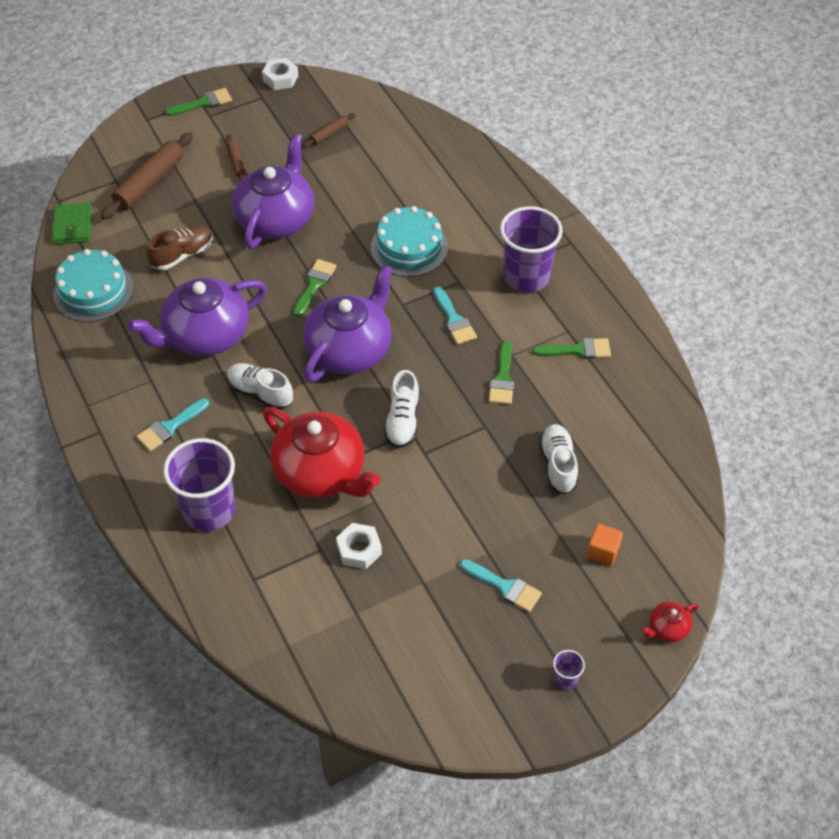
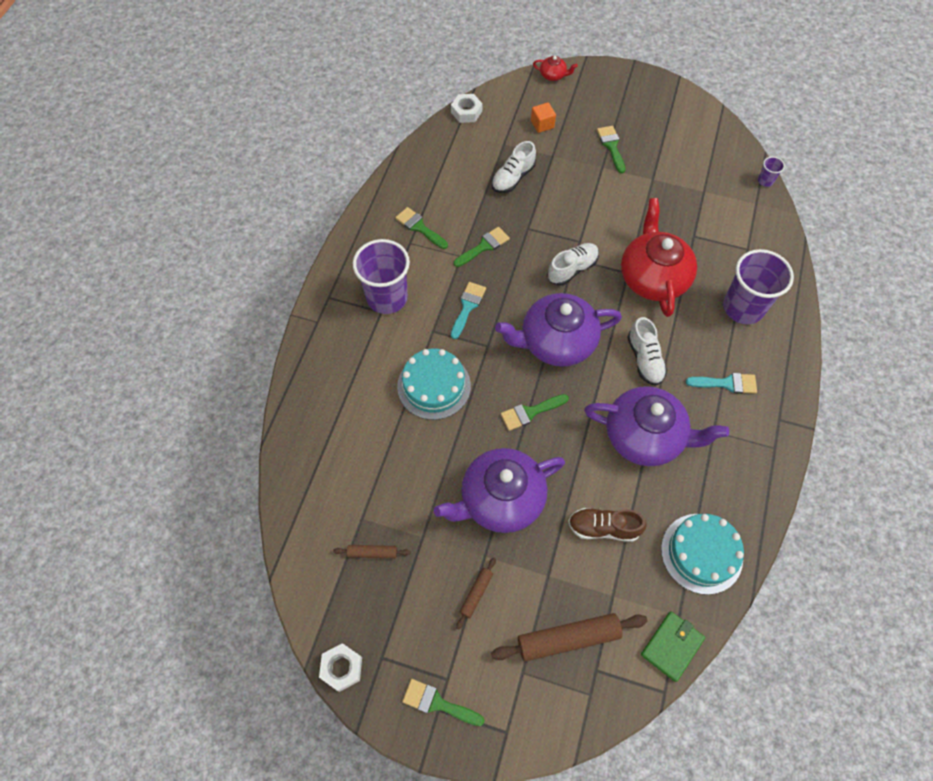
camera: 135 degrees left, 10 degrees up
white nut [336,523,382,569] -> white nut moved to [451,94,482,123]
turquoise brush [460,559,542,612] -> green brush [597,126,625,173]
purple cup [553,650,585,690] -> purple cup moved to [758,157,785,187]

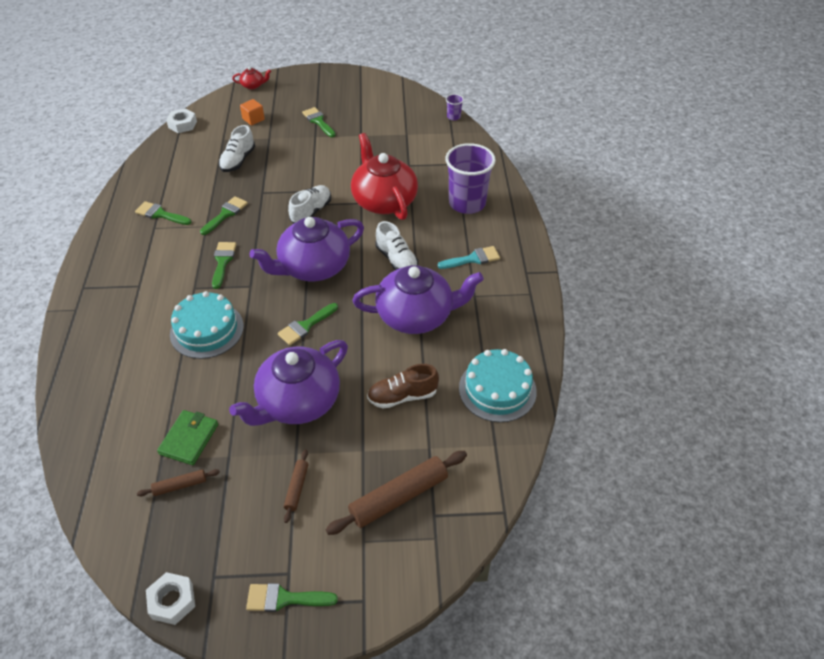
camera: 20 degrees left, 15 degrees down
purple cup [353,239,410,314] -> none
turquoise brush [451,282,486,339] -> green brush [212,242,236,289]
green wallet [641,611,705,682] -> green wallet moved to [157,410,218,465]

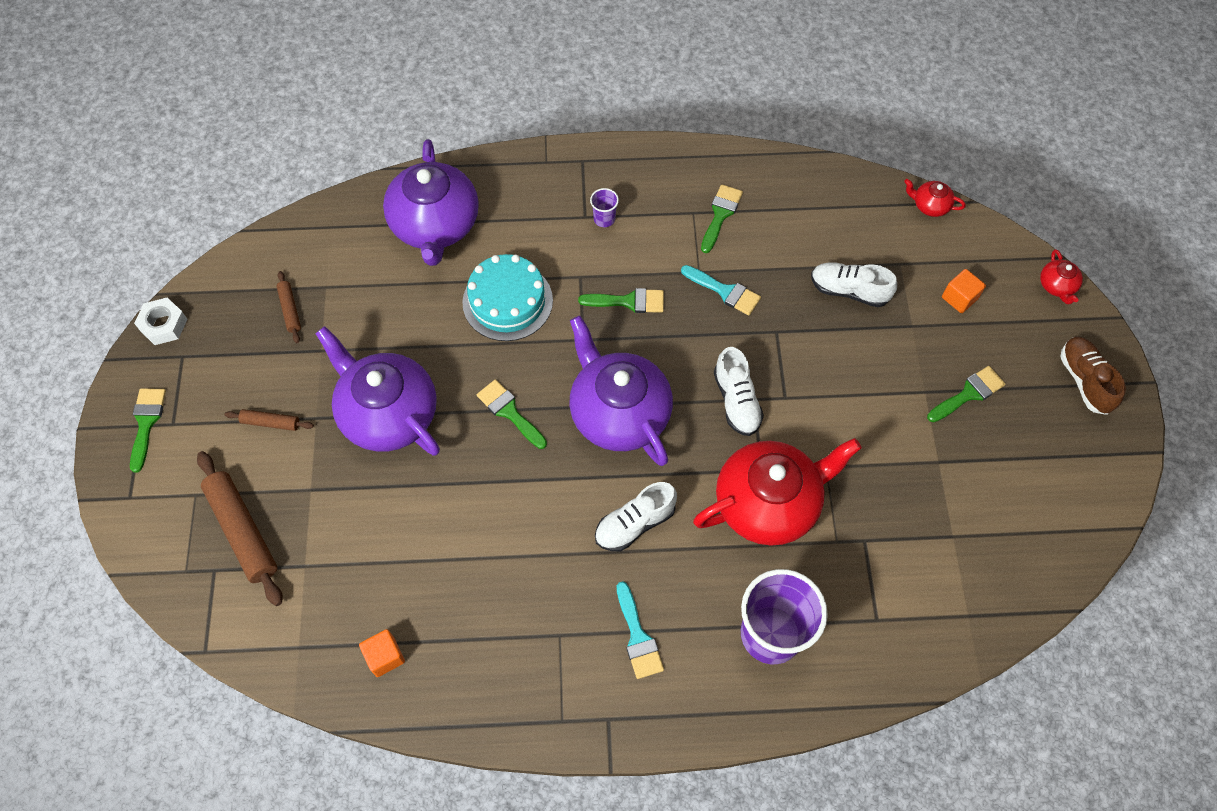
camera: 90 degrees right, 15 degrees up
green wallet [157,410,218,465] -> none
white nut [166,109,197,133] -> red teapot [904,179,966,217]
green brush [200,196,248,235] -> turquoise brush [681,265,761,315]
white shoe [288,185,331,224] -> white shoe turned 45 degrees clockwise [714,347,764,436]
purple teapot [352,265,484,334] -> purple teapot moved to [383,139,479,266]
brown shoe [367,364,439,409] -> brown shoe moved to [1060,337,1126,415]
purple cup [446,94,464,120] -> purple cup moved to [590,188,619,227]
turquoise cake [459,349,537,422] -> orange cube [359,629,405,677]

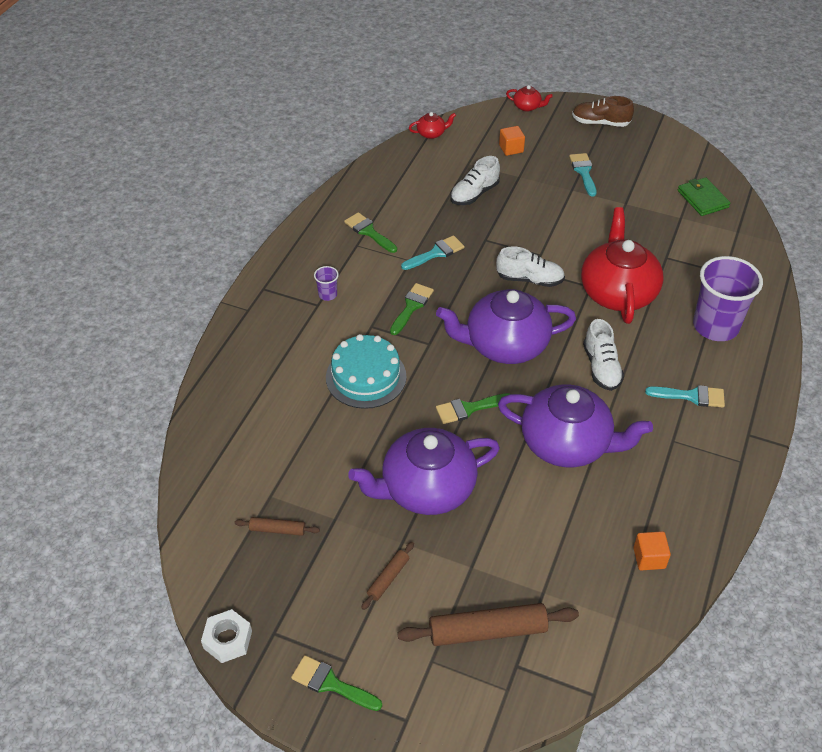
camera: 65 degrees left, 15 degrees down
purple teapot [383,139,479,266] -> purple teapot moved to [498,384,653,467]
red teapot [904,179,966,217] -> red teapot turned 150 degrees counterclockwise [409,112,456,139]
green brush [927,366,1005,422] -> turquoise brush [569,153,597,197]
none -> green wallet [678,177,730,216]

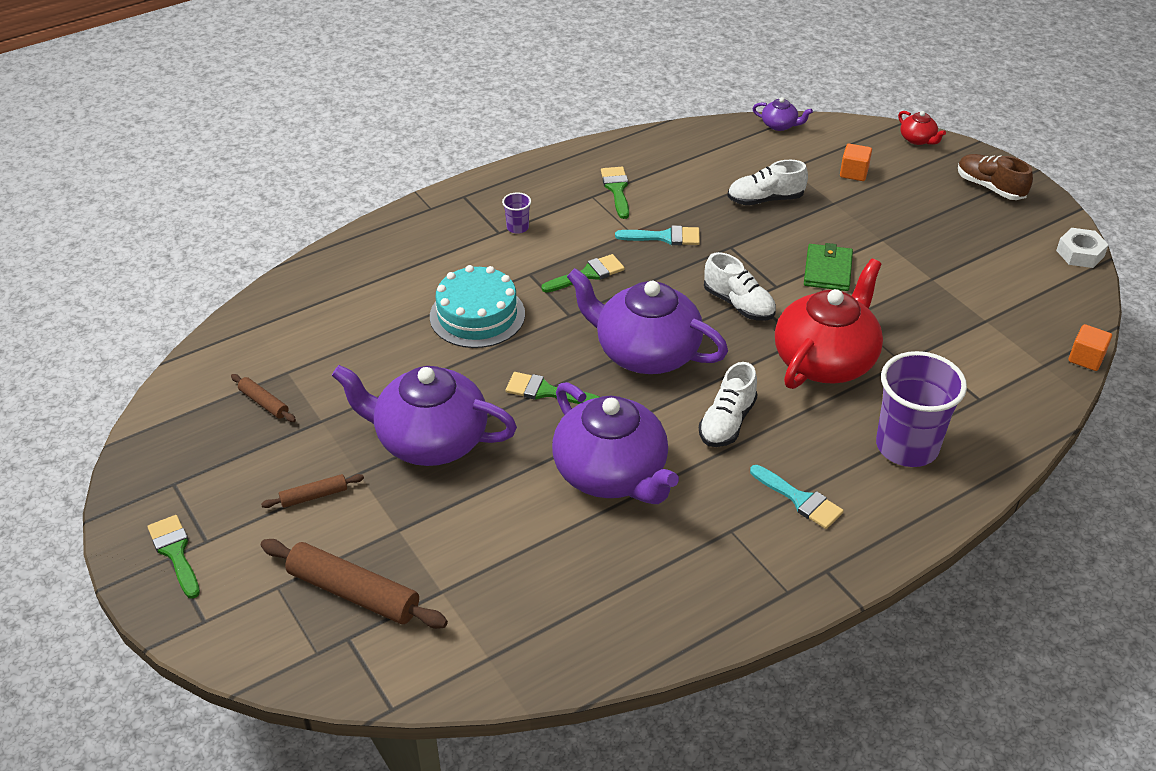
camera: 35 degrees right, 5 degrees down
white nut [201,609,252,663] -> white nut moved to [1056,228,1109,268]
red teapot [409,112,456,139] -> purple teapot [752,97,813,131]
turquoise brush [569,153,597,197] -> none
orange cube [633,531,671,570] -> orange cube moved to [1068,324,1112,371]
green wallet [678,177,730,216] -> green wallet moved to [804,243,853,291]

